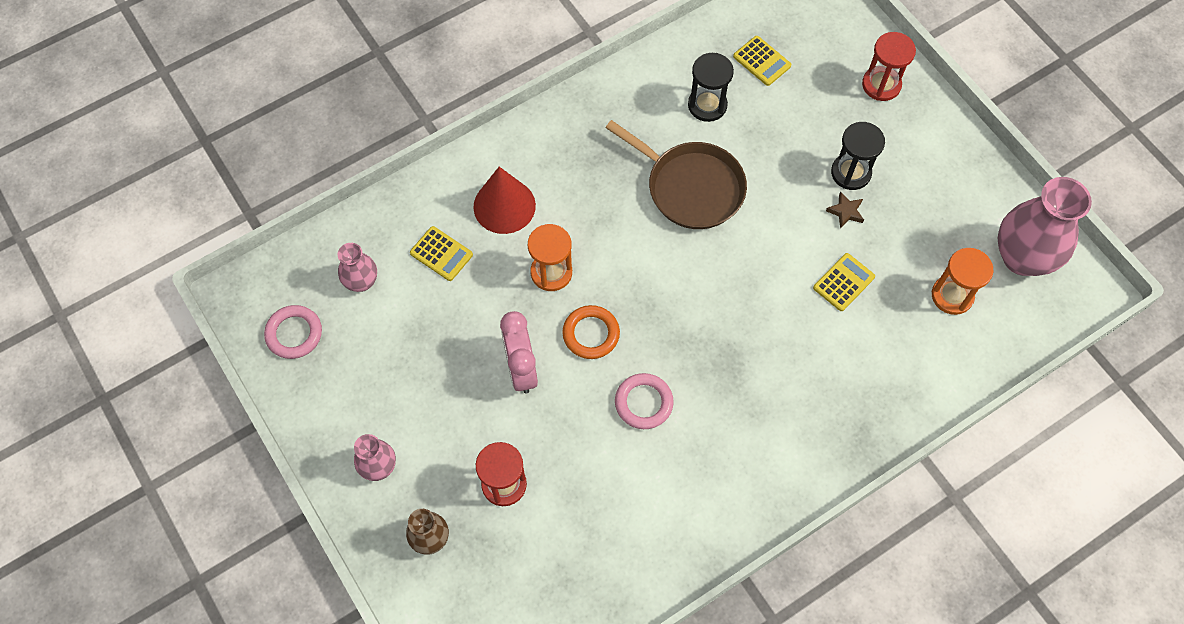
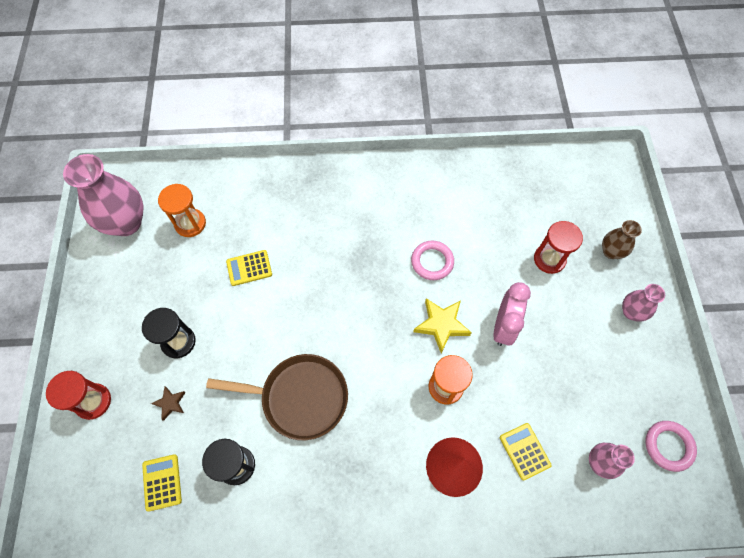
camera: 150 degrees left, 0 degrees up
orange ring [562,305,620,359] -> yellow star [413,298,472,353]
brown pan [605,120,747,229] -> brown pan turned 120 degrees clockwise [206,354,348,440]
brown star [826,191,864,229] -> brown star moved to [151,387,186,421]

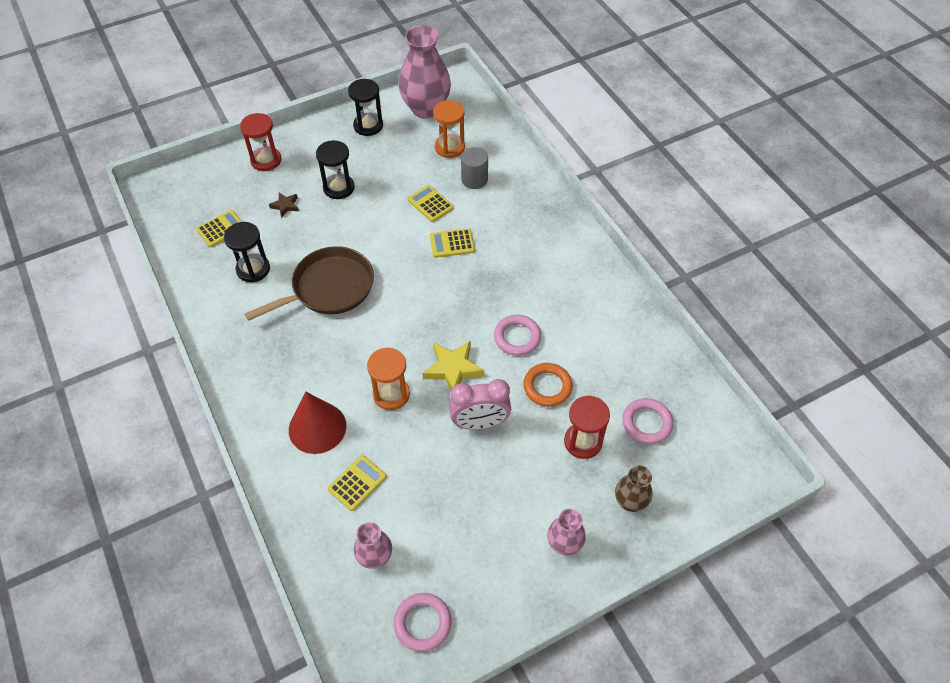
camera: 65 degrees right, 10 degrees down
brown pan [206,354,348,440] -> brown pan turned 105 degrees counterclockwise [245,246,374,321]
none -> black hourglass [348,79,383,136]
none -> yellow calculator [430,228,475,258]
none -> grey cylinder [461,147,488,189]
none -> orange ring [523,363,573,407]
none -> pink ring [622,398,673,444]

